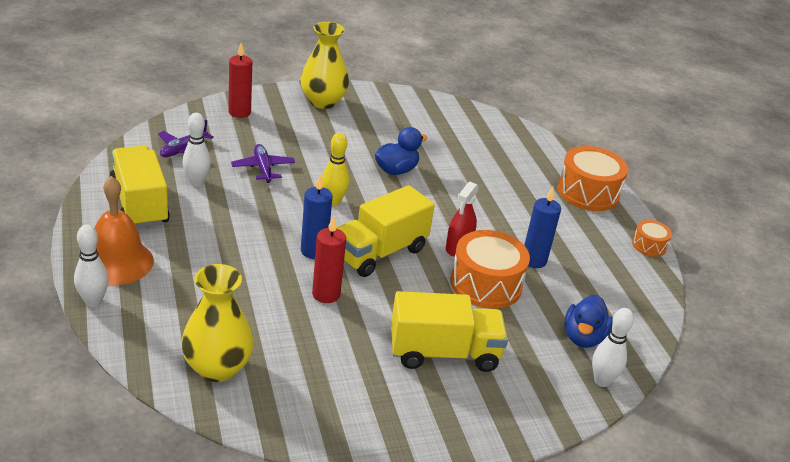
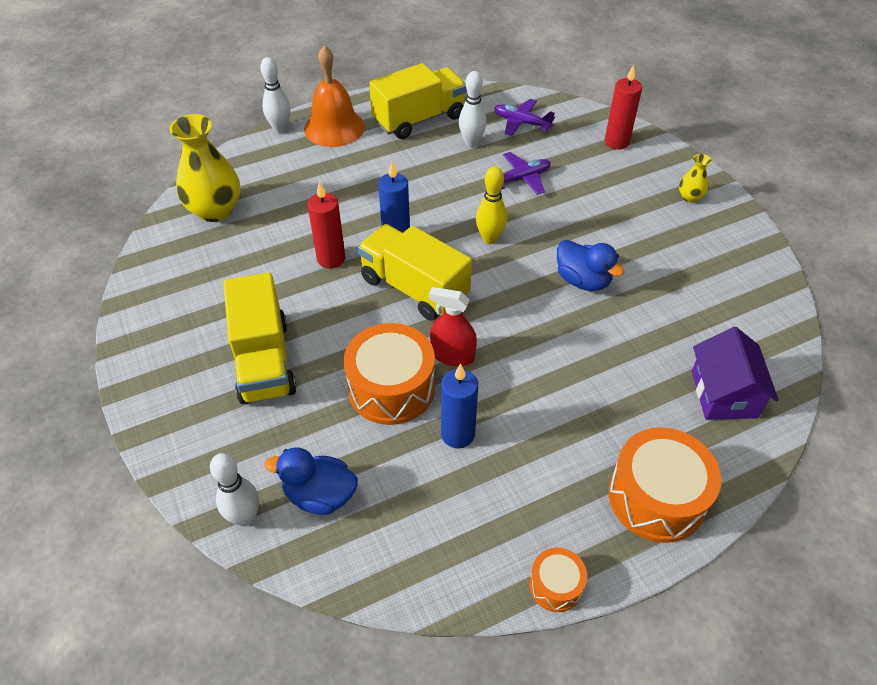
camera: 85 degrees right, 15 degrees up
yellow vase [300,22,349,109] -> yellow vase [679,154,712,203], size x0.47
none -> purple house [692,327,779,420]

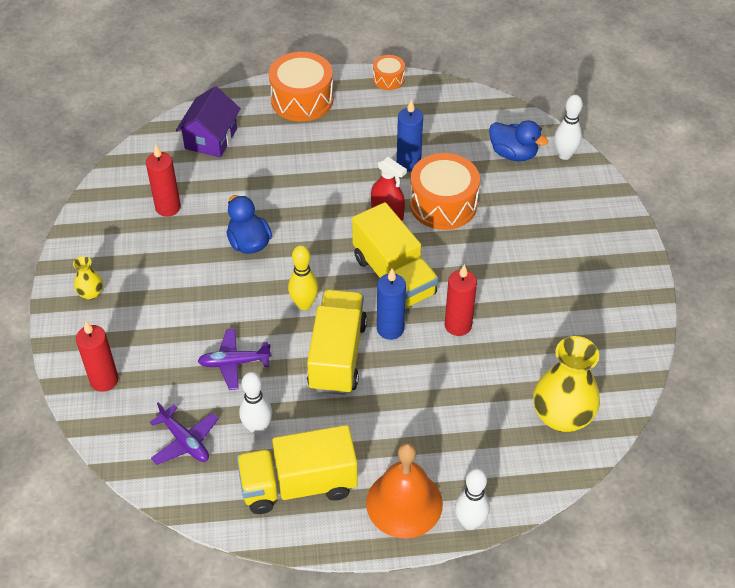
camera: 160 degrees left, 0 degrees up
yellow truck [223,272,297,404] -> yellow truck moved to [307,289,367,395]
none -> red candle [146,144,181,217]

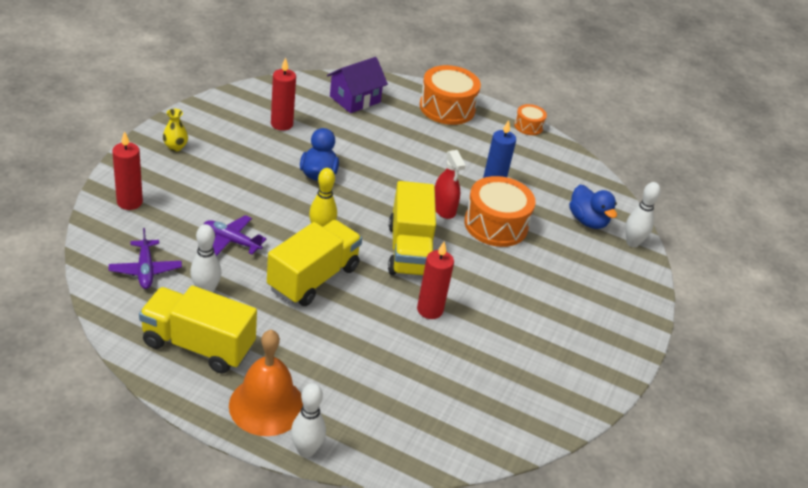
camera: 25 degrees right, 10 degrees down
blue candle [377,269,406,340] -> none
yellow vase [533,336,600,432] -> none

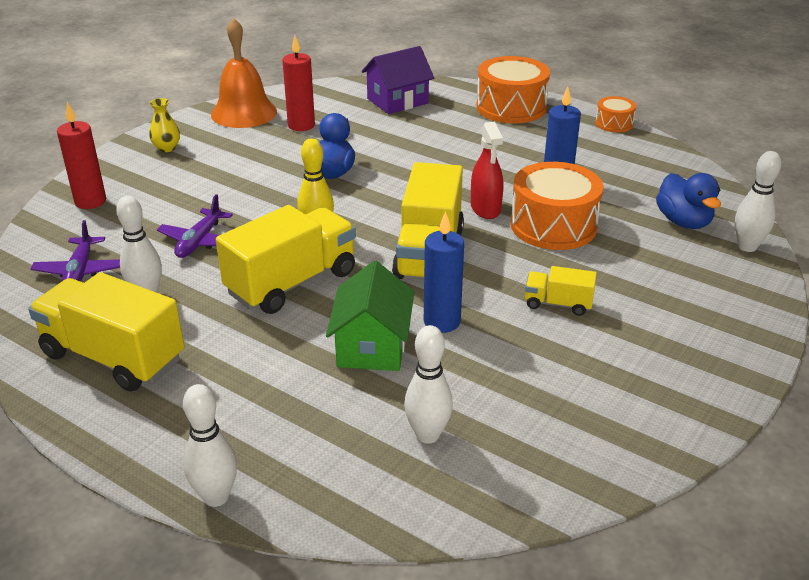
camera: 15 degrees right, 5 degrees down
purple plane [204,215,267,256] -> purple plane turned 105 degrees counterclockwise [157,194,233,258]
orange bell [229,330,303,436] -> orange bell moved to [211,18,277,128]
red candle [417,242,454,319] -> blue candle [424,211,464,333]
none -> green house [326,261,414,371]
none -> white bowling pin [404,325,453,444]
none -> yellow truck [525,266,597,316]

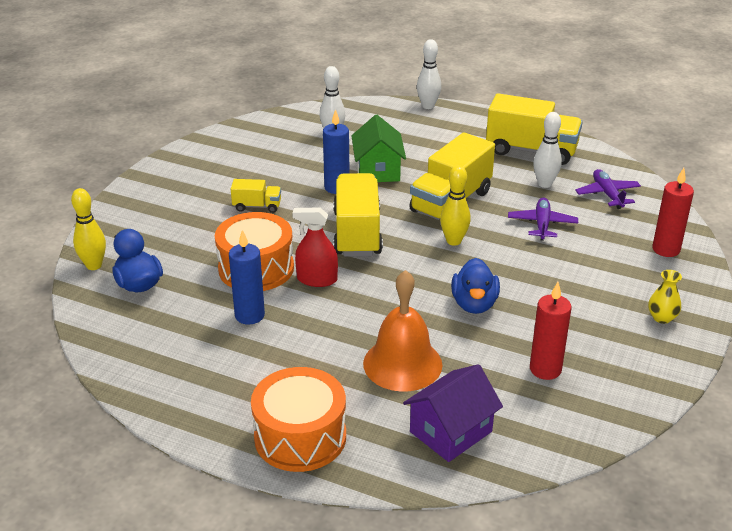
camera: 170 degrees right, 0 degrees up
orange bell [211,18,277,128] -> orange bell moved to [363,270,442,392]
red spray bottle [471,122,503,219] -> red spray bottle turned 60 degrees counterclockwise [292,207,338,287]
orange drum [595,96,636,133] -> none
white bowling pin [735,151,781,252] -> yellow bowling pin [71,188,106,270]

